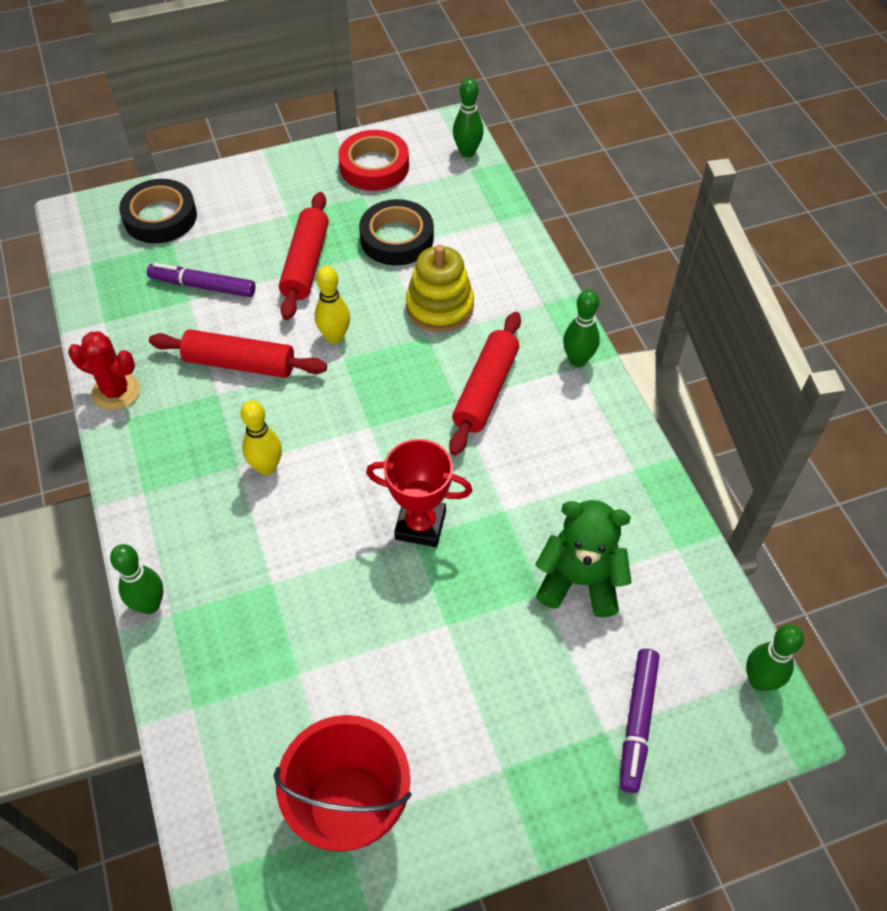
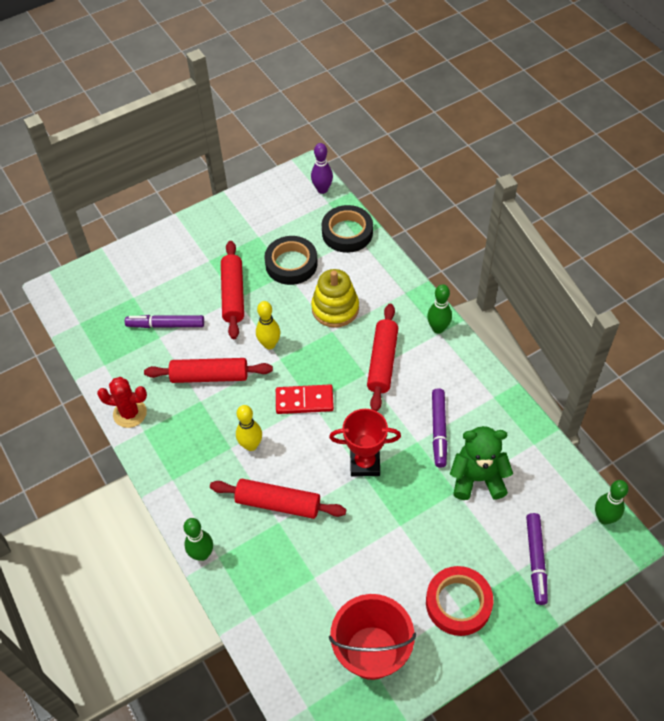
camera: 10 degrees left, 0 degrees up
black tape [119,179,197,243] -> black tape moved to [322,205,373,253]
red tape [338,130,409,191] -> red tape moved to [426,566,493,636]
green bowling pin [453,78,484,157] -> purple bowling pin [311,143,333,194]
none -> red rolling pin [210,479,346,519]
none -> red domino [276,384,334,414]
none -> purple marker [432,388,447,468]

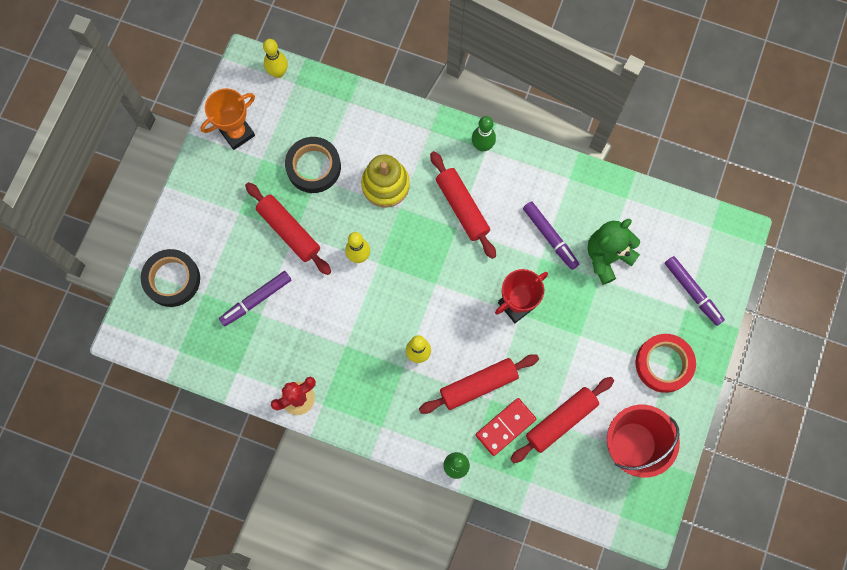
camera: 40 degrees left, 20 degrees up
red rolling pin [144,358,273,383] -> red rolling pin moved to [510,377,614,463]
red domino [276,384,334,414] -> red domino moved to [476,398,536,456]
purple bowling pin [311,143,333,194] -> yellow bowling pin [263,39,288,78]
black tape [322,205,373,253] -> black tape moved to [141,249,200,307]
green bowling pin [595,480,629,525] -> none
none -> orange trophy [200,88,255,150]

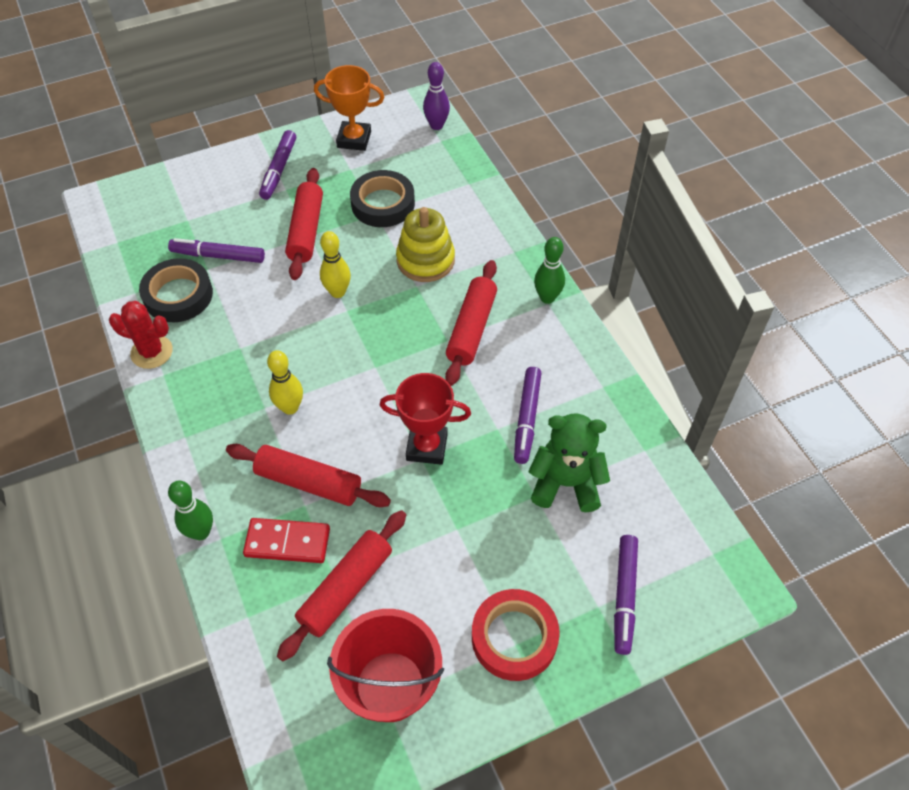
camera: 45 degrees right, 20 degrees down
black tape [141,249,200,307] -> black tape moved to [139,258,213,322]
yellow bowling pin [263,39,288,78] -> purple bowling pin [423,62,450,130]
red rolling pin [510,377,614,463] -> red rolling pin turned 60 degrees counterclockwise [277,510,406,661]
none -> purple marker [259,130,296,200]

